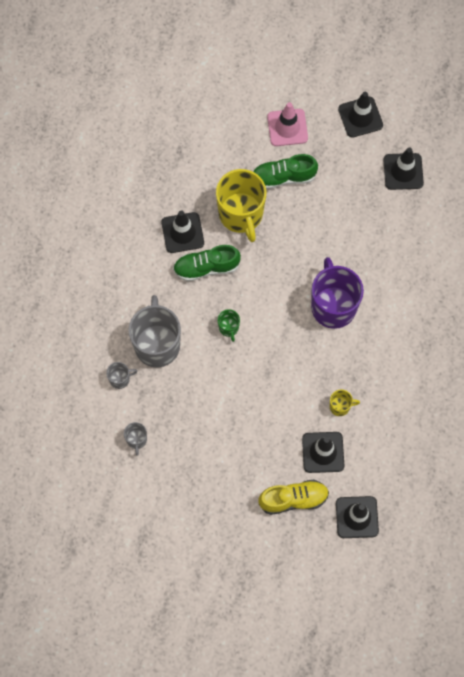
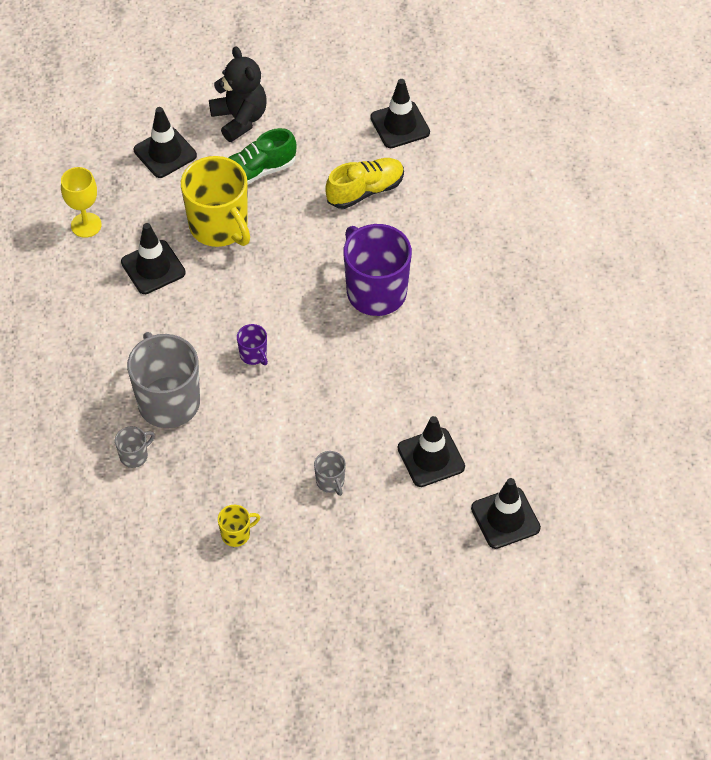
camera: 20 degrees left, 15 degrees down
grey mug [124,422,147,456] -> grey mug moved to [314,451,346,496]
green shoe [173,245,241,281] -> none
green mug [217,309,240,342] -> purple mug [237,324,268,365]
yellow shoe [258,479,329,515] -> yellow shoe moved to [325,158,404,209]
pink traffic cone [267,102,308,146] -> black teddy bear [209,46,267,142]
yellow mug [330,390,360,416] -> yellow mug moved to [218,505,260,547]
black traffic cone [338,92,383,138] -> black traffic cone moved to [134,107,197,178]
none -> yellow goblet [61,167,102,238]

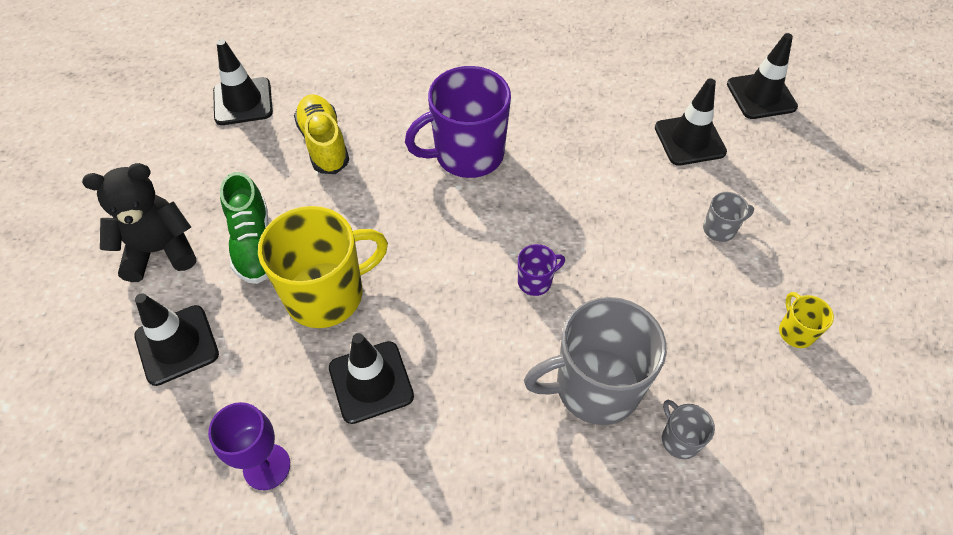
camera: 80 degrees left, 0 degrees up
yellow goblet [61,167,102,238] -> purple goblet [208,402,290,490]

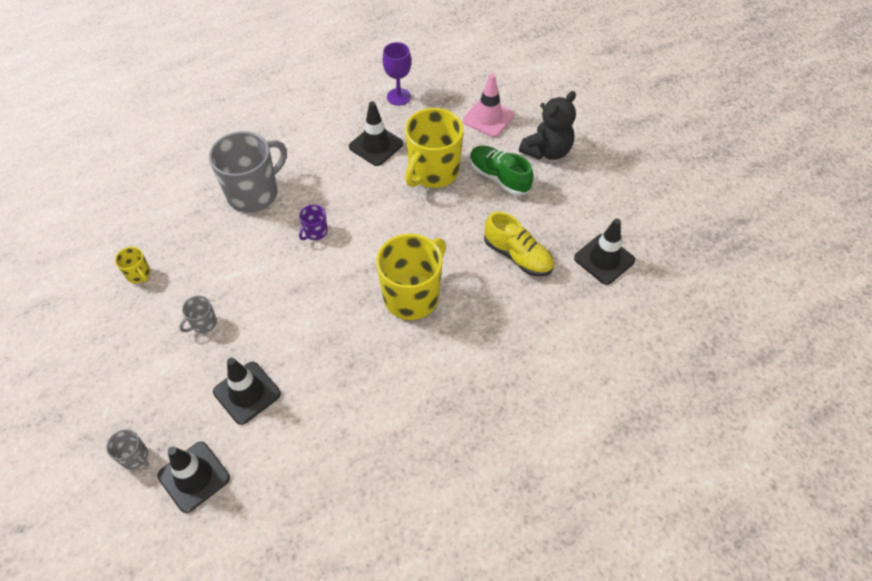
camera: 150 degrees right, 0 degrees up
black traffic cone [134,293,219,386] -> pink traffic cone [463,74,515,137]
purple mug [405,66,511,178] -> yellow mug [376,234,446,320]
grey mug [662,400,715,459] -> grey mug moved to [106,429,149,469]

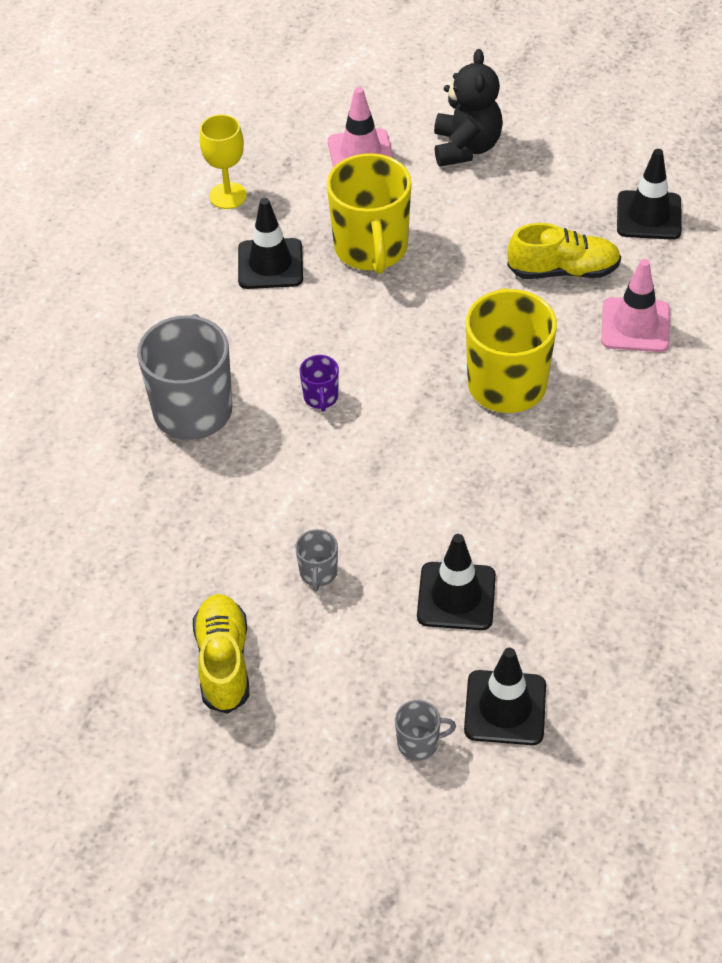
camera: 40 degrees left, 5 degrees down
yellow mug [115,247,151,283] -> none
purple goblet [383,42,411,106] -> yellow goblet [200,114,247,209]
green shoe [470,146,533,196] -> none
none -> yellow shoe [193,594,249,714]
none -> pink traffic cone [601,259,670,352]

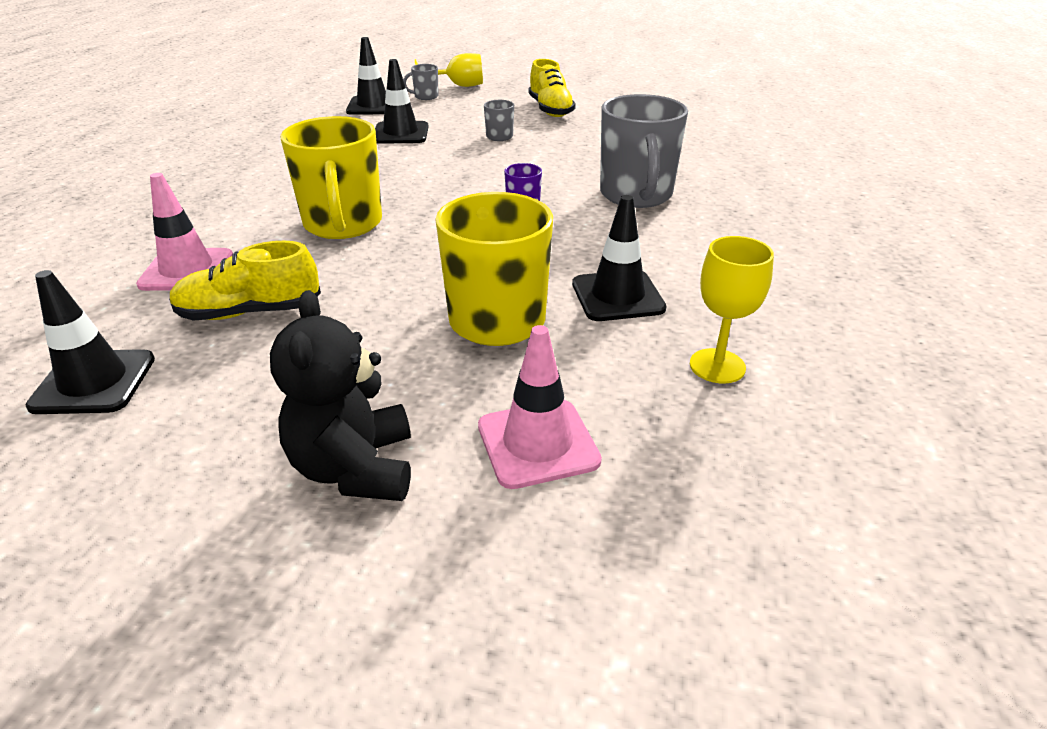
camera: 170 degrees right, 15 degrees down
none -> yellow goblet [415,53,483,87]

